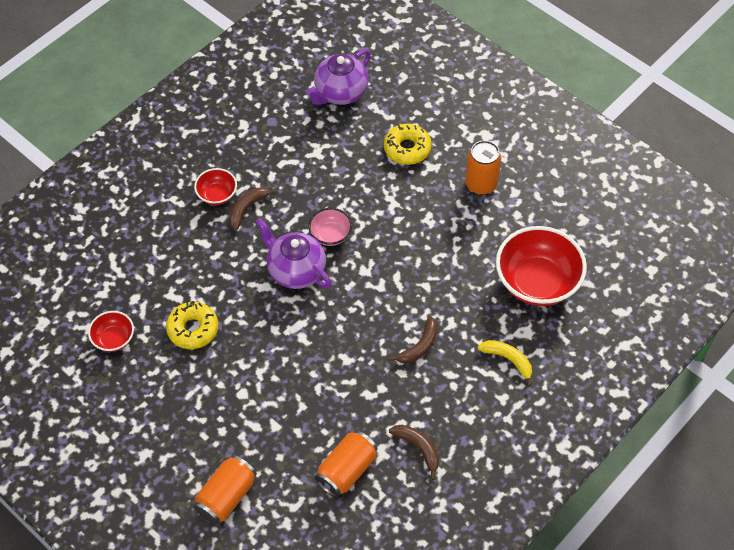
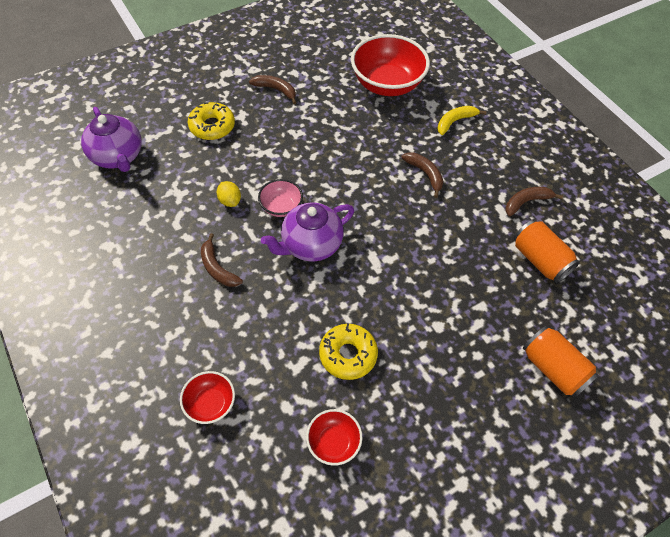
camera: 75 degrees left, 0 degrees up
red bowl [194,168,237,205] -> red bowl moved to [180,371,235,424]
orange can [465,140,501,195] -> brown banana [249,75,296,104]
none -> yellow lemon [217,181,241,207]

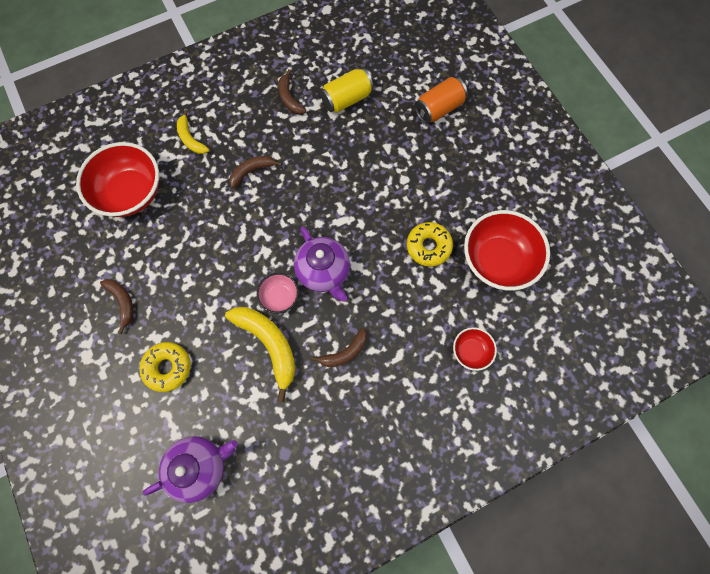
camera: 85 degrees left, 15 degrees up
yellow lemon [217,181,241,207] -> yellow banana [225,307,296,402]
brown banana [249,75,296,104] -> brown banana turned 120 degrees clockwise [100,279,133,334]
red bowl [306,409,363,466] -> red bowl [464,210,550,291], size x2.01
orange can [514,220,580,283] -> yellow can [320,68,374,113]

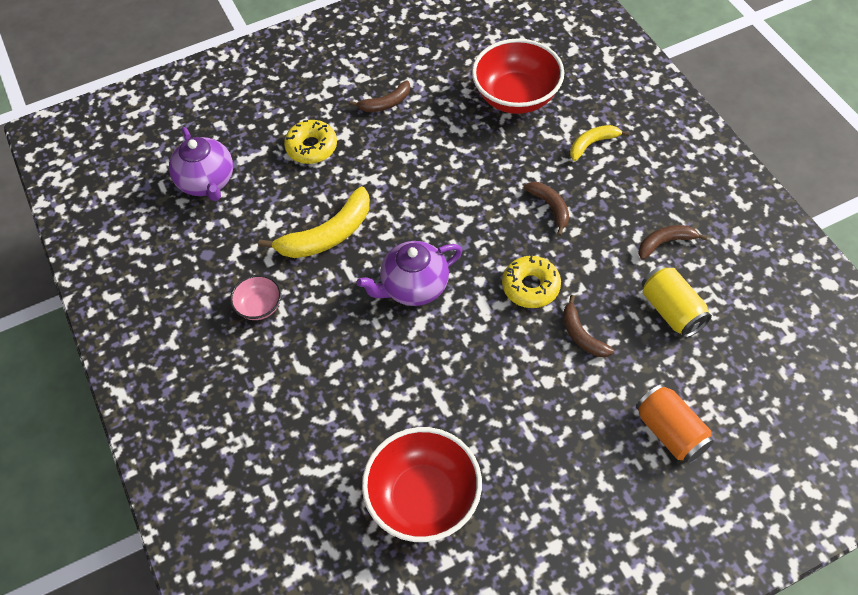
camera: 95 degrees right, 15 degrees down
pink bowl [257,273,299,314] -> pink bowl moved to [230,275,281,320]
brown banana [311,328,367,367] -> brown banana moved to [563,295,614,357]
yellow donut [407,222,453,267] -> yellow donut moved to [502,255,561,308]
red bowl [453,327,497,371] -> none

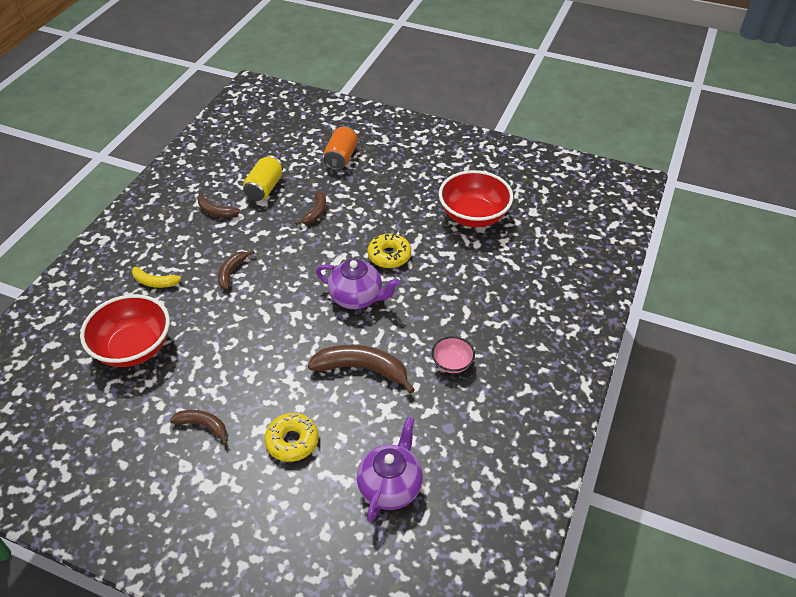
camera: 135 degrees left, 10 degrees down
yellow banana [258,186,370,258] -> brown banana [307,345,415,394]
yellow donut [502,255,561,308] -> yellow donut moved to [367,234,411,268]

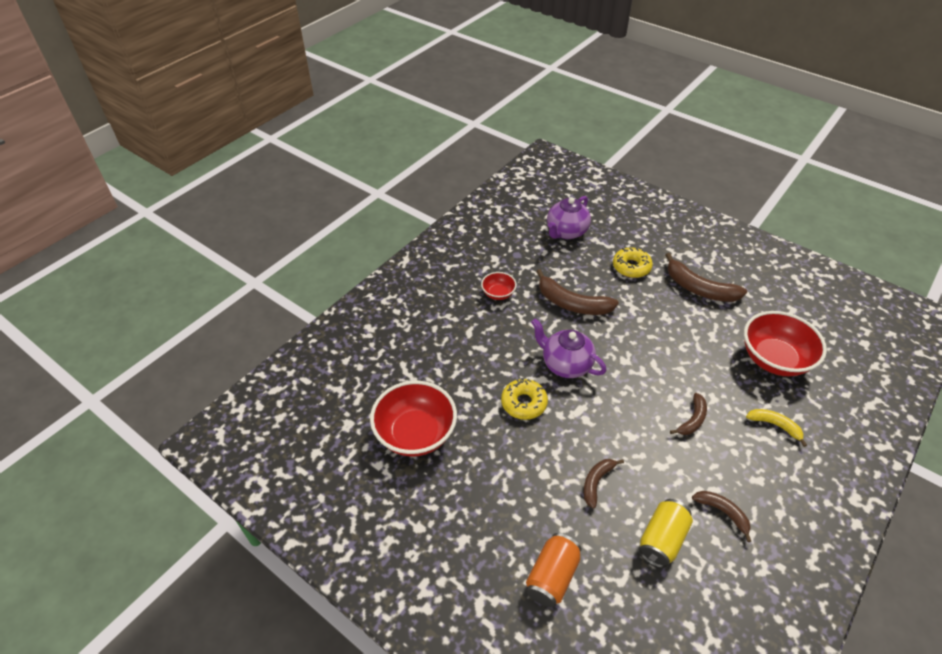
camera: 165 degrees left, 0 degrees up
brown banana [170,410,228,445] -> brown banana [666,253,747,302], size x1.73
pink bowl [432,336,475,373] -> red bowl [481,272,517,300]

